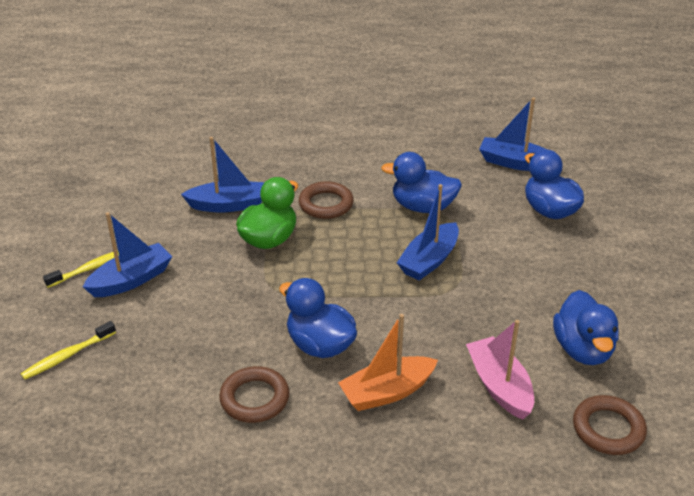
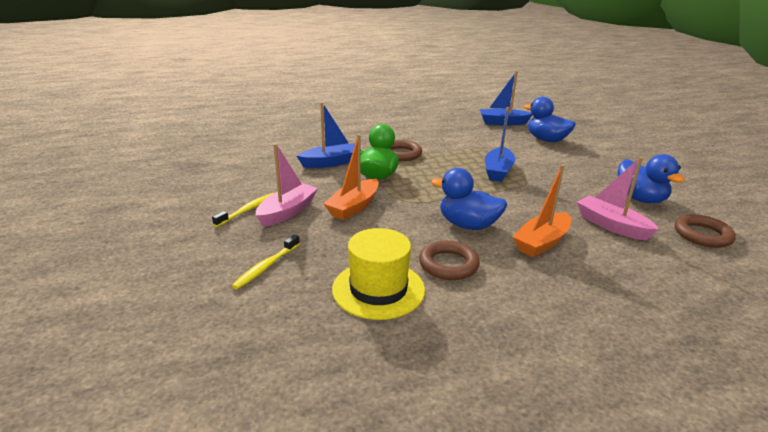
camera: 20 degrees left, 10 degrees down
blue boat [83,212,173,297] -> pink boat [256,144,318,227]
blue duck [381,152,462,213] -> none
none -> orange boat [324,134,379,220]
none -> yellow hat [332,228,425,320]

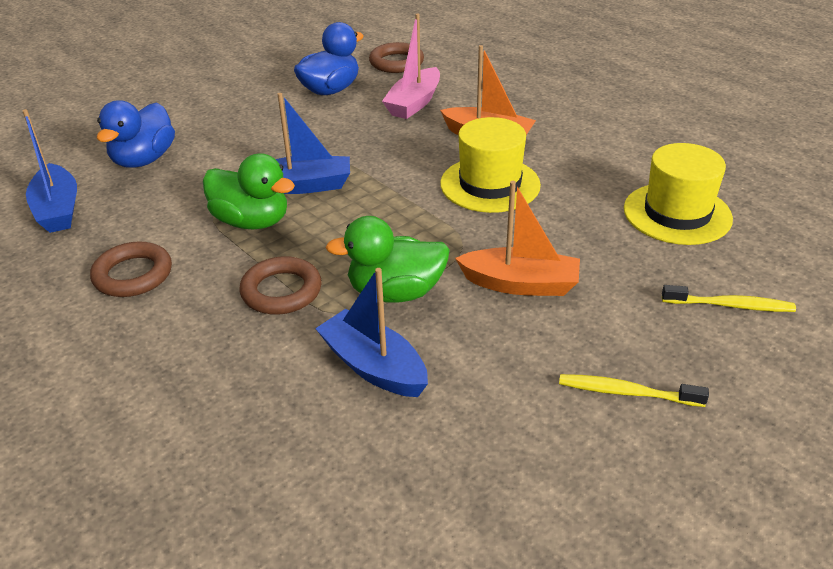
camera: 110 degrees left, 10 degrees up
pink boat [256,144,318,227] -> none
brown ring [419,241,480,280] -> brown ring moved to [90,242,172,297]
blue duck [431,168,507,230] -> yellow hat [440,117,541,213]
none -> green duck [203,153,295,229]

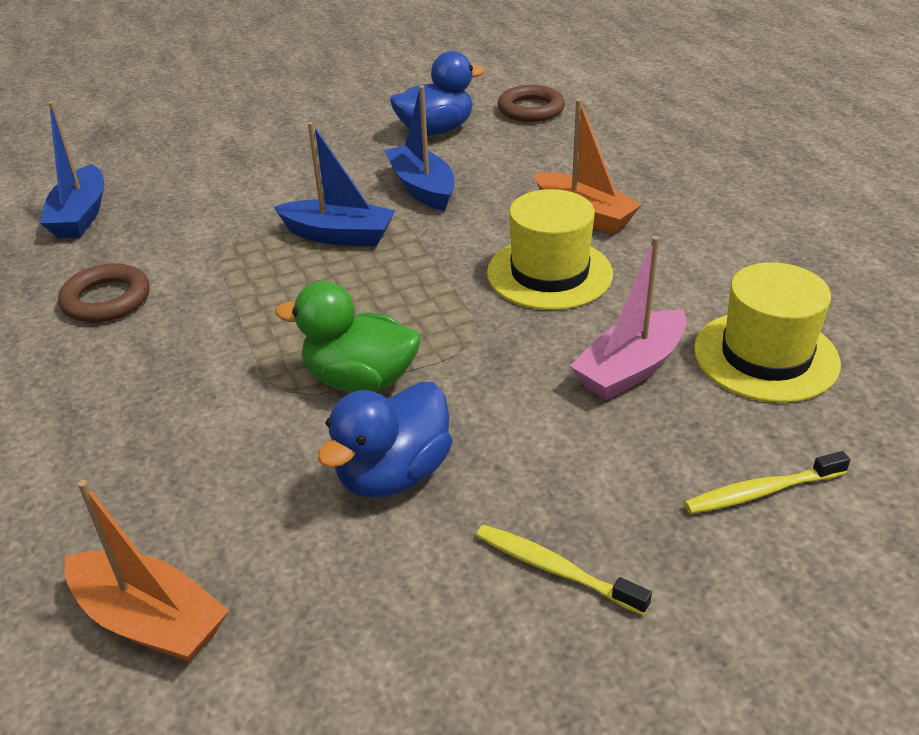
camera: 20 degrees right, 0 degrees up
blue duck [97,100,175,168] -> blue duck moved to [317,382,453,498]
green duck [203,153,295,229] -> none
brown ring [239,256,322,315] -> none
blue boat [315,268,428,397] -> blue boat moved to [384,86,455,211]
pink boat [382,14,440,119] -> pink boat moved to [570,236,687,400]
orange boat [455,181,580,296] -> orange boat moved to [64,480,229,663]
yellow toothbrush [662,285,796,312] -> yellow toothbrush turned 135 degrees clockwise [684,451,850,514]

